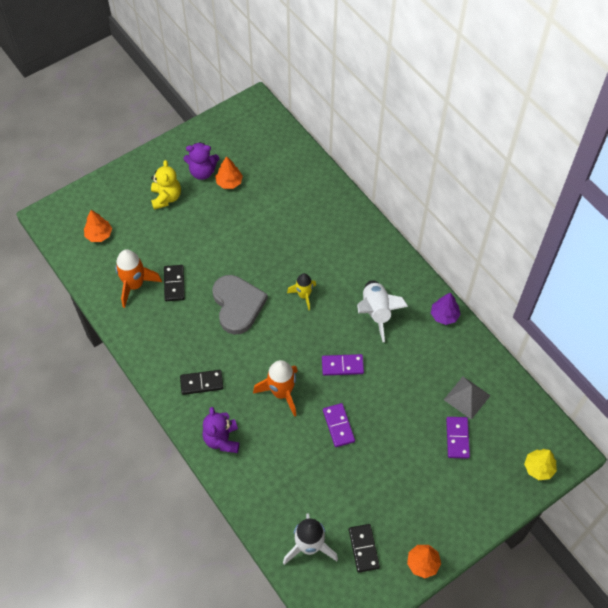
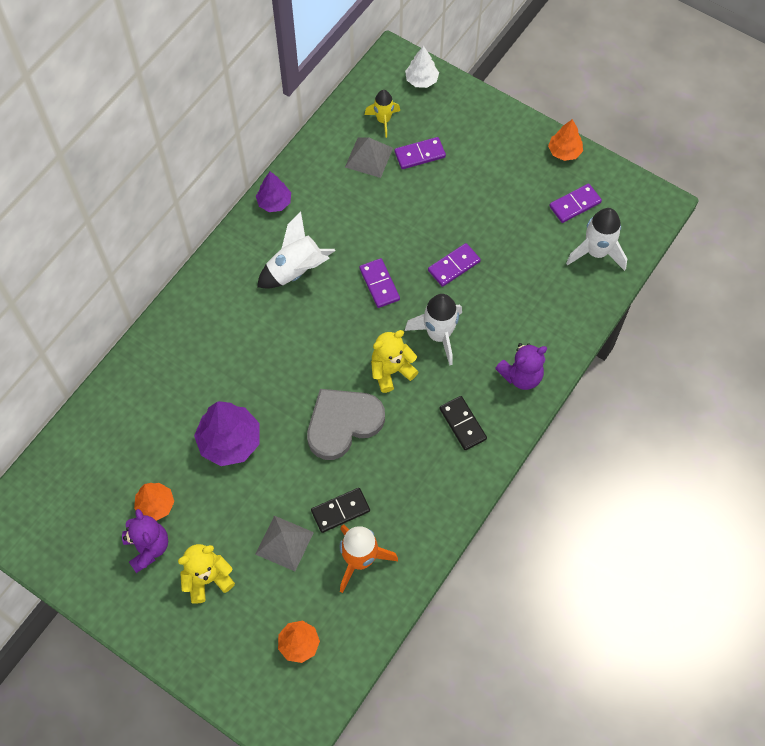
camera: 110 degrees left, 5 degrees up
orange rocket [253,360,298,417] -> white rocket [405,294,462,366]
yellow rocket [287,273,316,310] -> yellow rocket moved to [365,90,400,138]
black domino [349,524,380,573] -> purple domino [549,184,602,223]
yellow tree [524,449,557,480] -> white tree [405,46,439,88]
none -> purple tree [194,401,260,466]
none -> grey pyramid [255,516,314,571]
none -> yellow teddy bear [371,330,419,393]

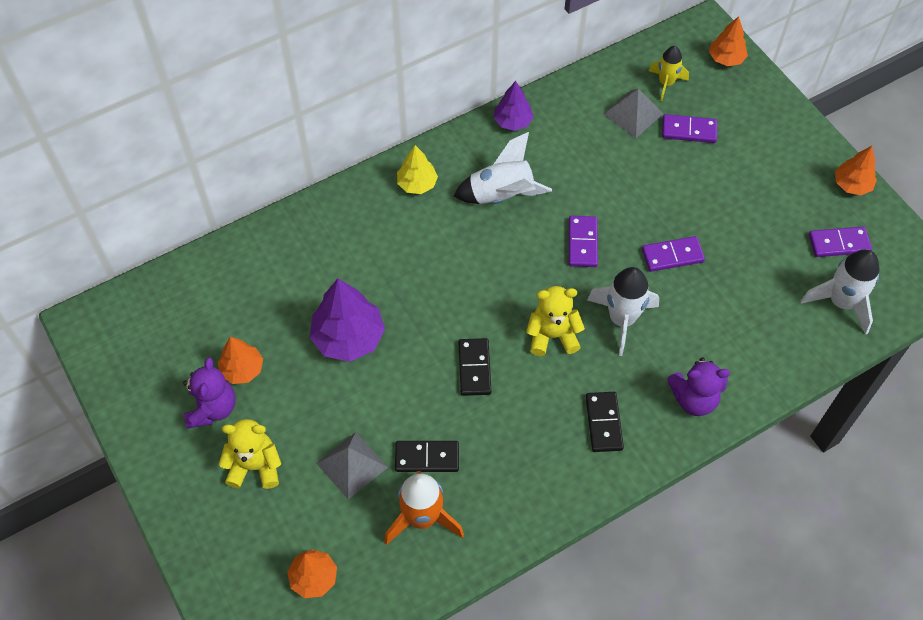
camera: 25 degrees right, 5 degrees down
grey heart [307,389,385,460] -> black domino [458,338,491,396]
white tree [405,46,439,88] -> orange tree [709,16,748,66]
none -> yellow tree [397,145,438,194]

